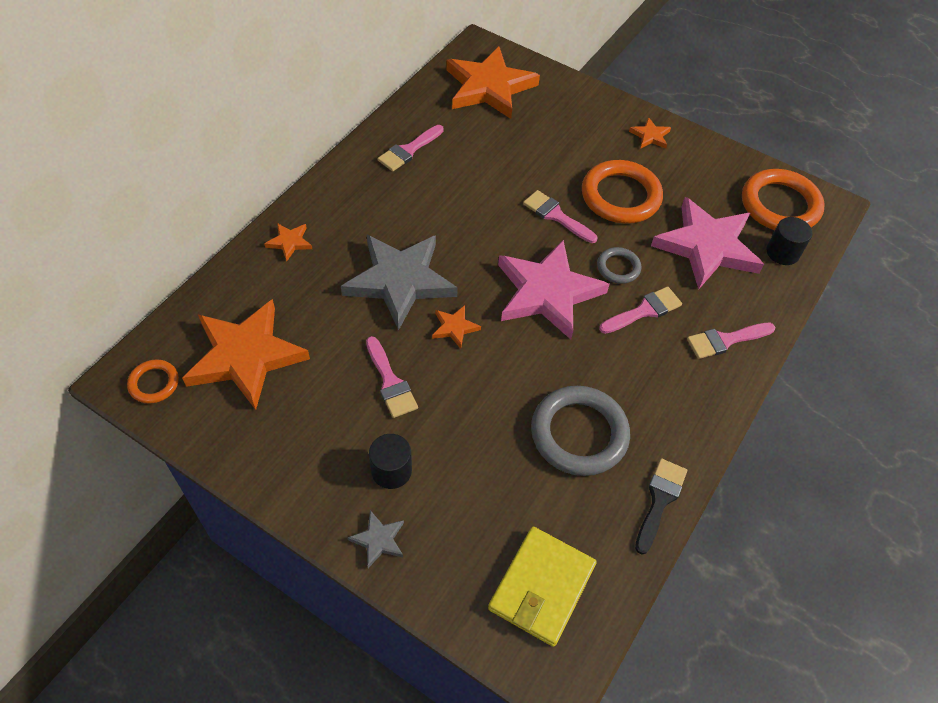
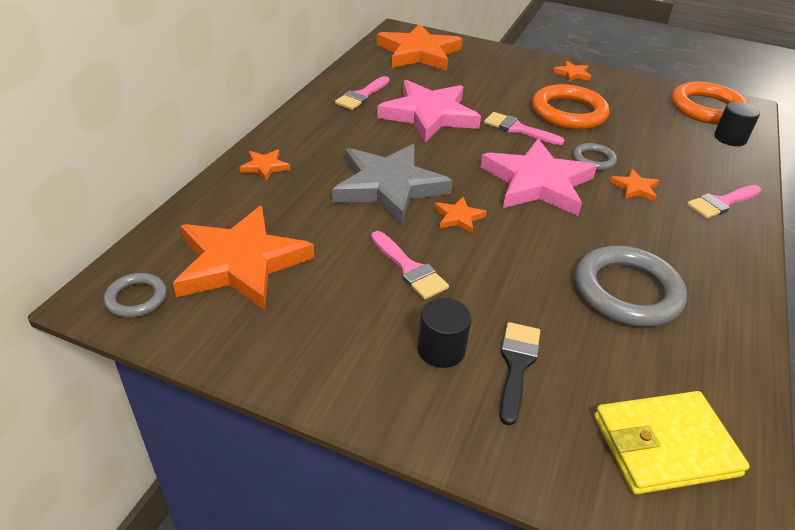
camera: 10 degrees left, 15 degrees down
orange ring [127,359,179,404] -> grey ring [104,273,167,318]
grey star [348,510,404,568] -> none
yellow wallet [488,527,597,647] -> yellow wallet turned 60 degrees clockwise [594,391,750,495]
pink brush [599,287,682,334] -> orange star [610,169,659,202]
black brush [635,458,687,555] -> black brush moved to [500,322,540,425]
pink star [651,197,764,289] -> pink star moved to [377,80,481,142]

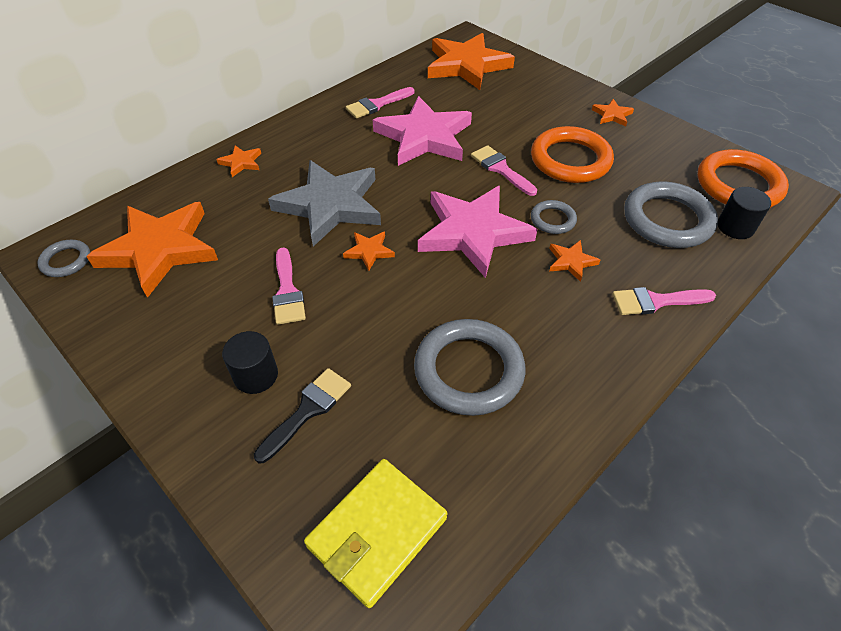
camera: 25 degrees right, 10 degrees up
yellow wallet [594,391,750,495] -> yellow wallet turned 60 degrees counterclockwise [304,459,447,608]
none -> grey ring [624,181,718,248]

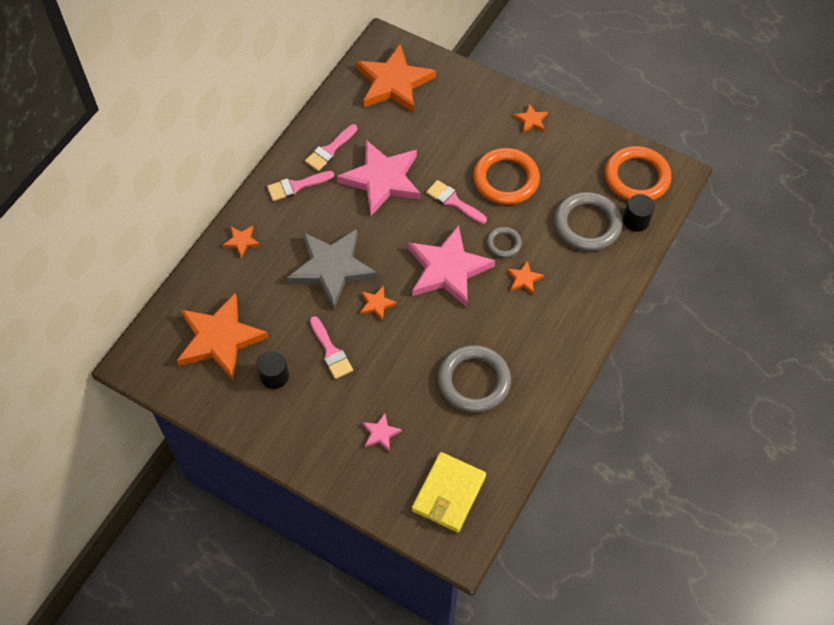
camera: 15 degrees left, 10 degrees up
grey ring [37,240,90,277] -> none
black cylinder [222,331,278,394] -> black cylinder moved to [257,350,289,389]
black brush [254,368,351,463] -> pink star [362,413,402,452]
pink brush [612,287,716,315] -> pink brush moved to [267,171,334,201]

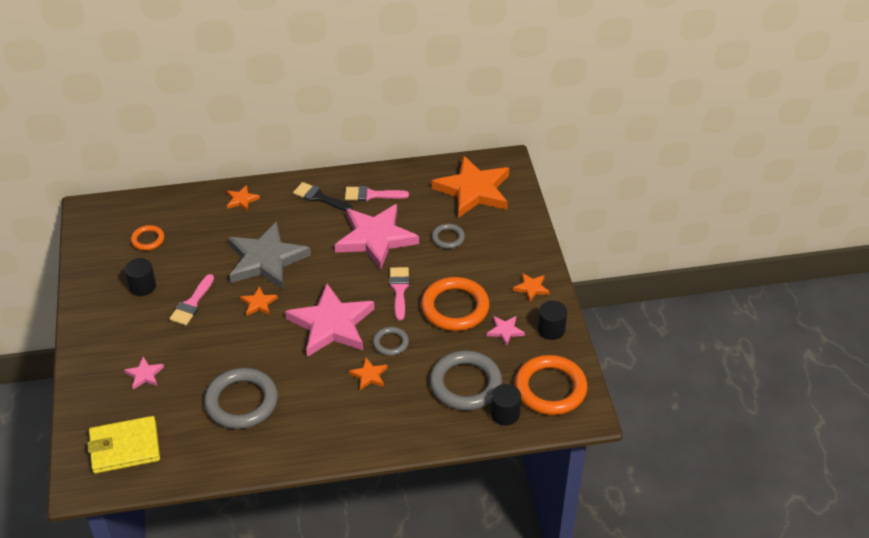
camera: 50 degrees right, 15 degrees down
orange star [177,293,269,380] -> orange ring [131,225,164,251]
pink brush [267,171,334,201] -> black brush [293,182,353,211]
none -> grey ring [432,224,465,249]
none -> pink star [487,316,525,346]
none -> black cylinder [538,301,567,340]

